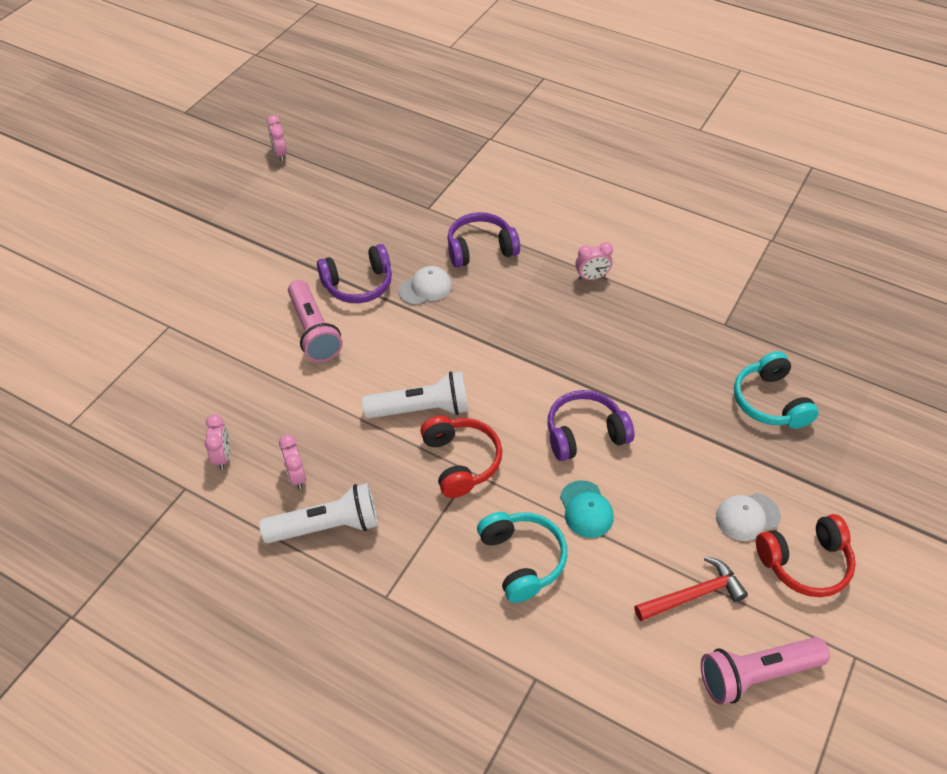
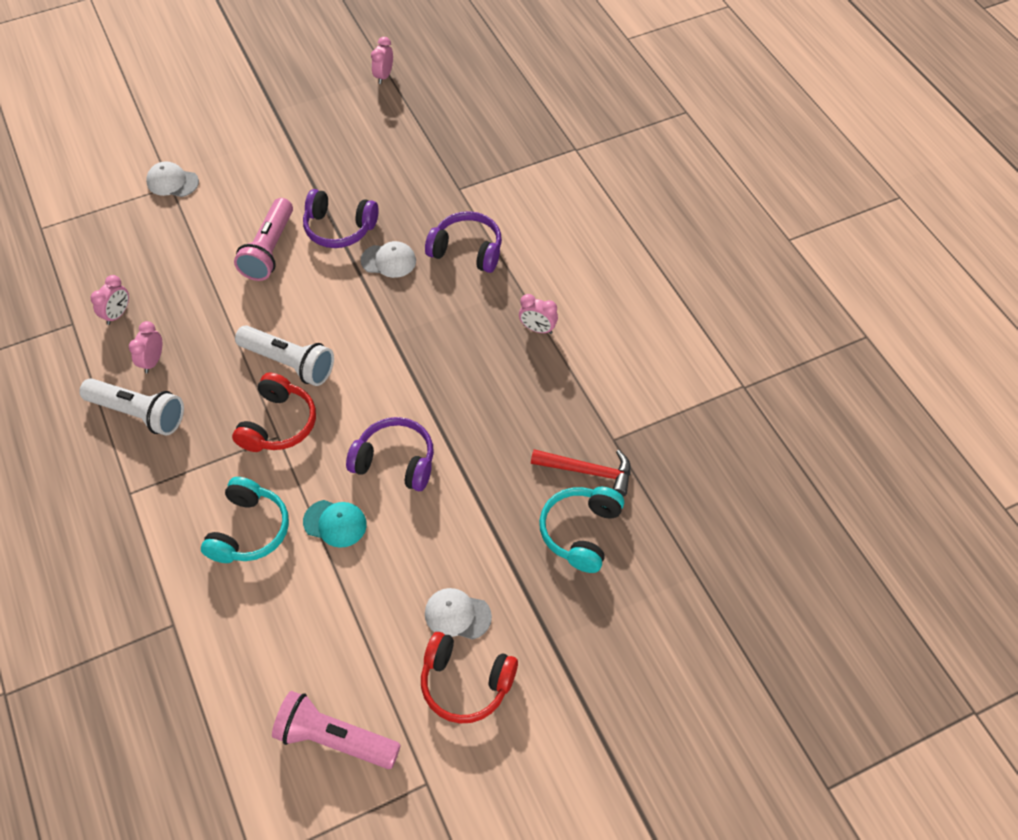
camera: 35 degrees right, 5 degrees up
turquoise cap [560,480,614,538] -> turquoise cap turned 90 degrees counterclockwise [303,500,367,548]
red hammer [634,556,748,621] -> red hammer moved to [531,449,631,497]
none -> white cap [146,161,199,197]

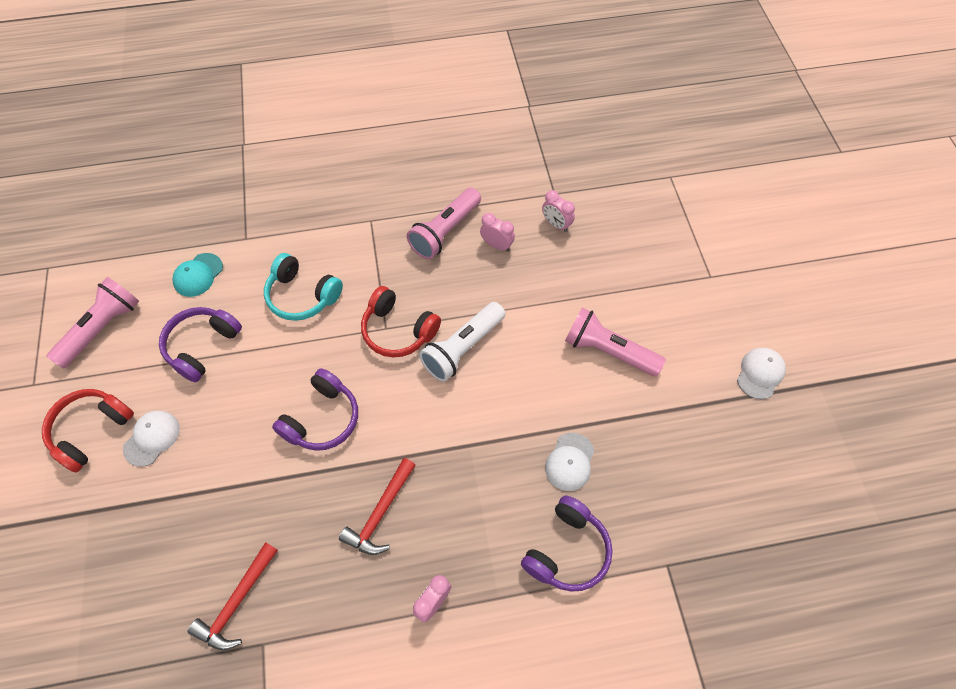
camera: 105 degrees right, 5 degrees up
white flashlight [79,378,184,435] -> pink flashlight [407,188,481,259]
white cap [146,161,199,197] -> white cap moved to [737,348,786,399]
purple headphones [303,189,379,248] -> purple headphones moved to [159,307,242,382]
turquoise cap [303,500,367,548] -> turquoise cap moved to [172,253,223,297]
pink clock [371,37,393,84] -> none
turquoise headphones [539,487,624,573] -> none
none -> red hammer [339,458,416,555]

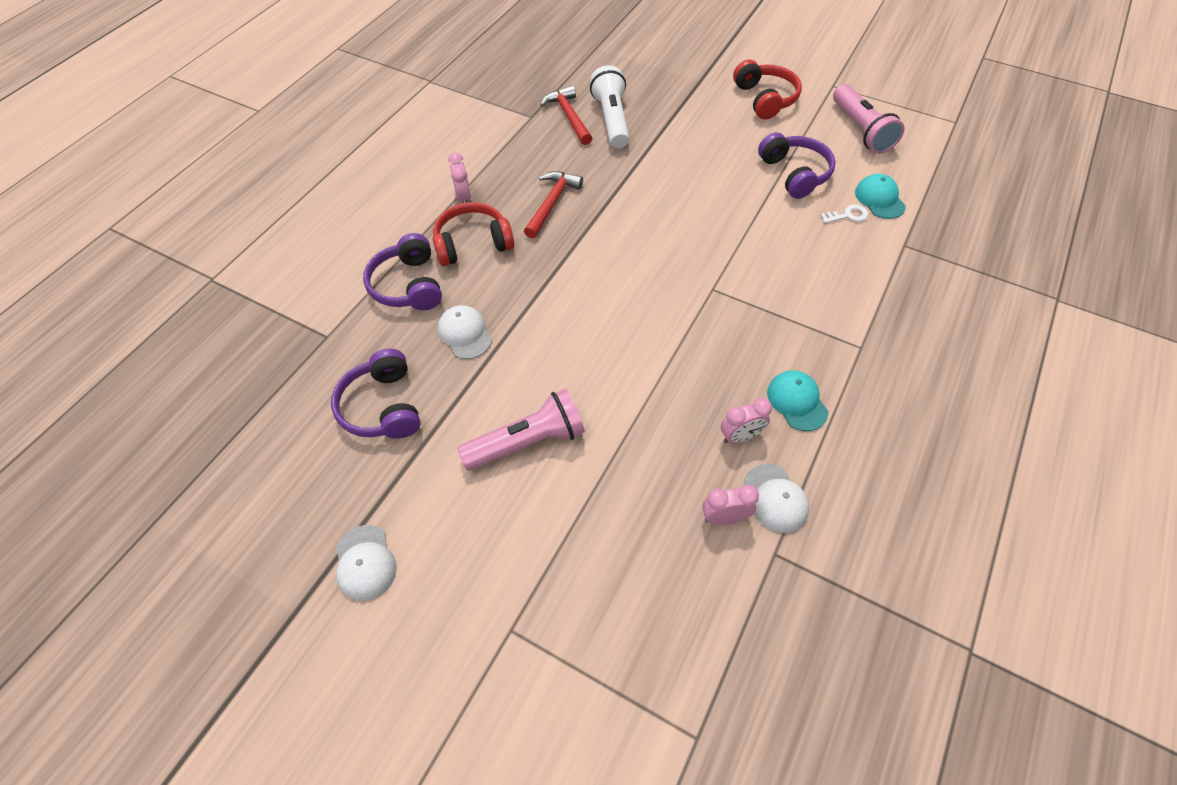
camera: 130 degrees right, 5 degrees down
white cap [123,411,180,467] -> white cap moved to [744,464,809,533]
turquoise headphones [264,253,343,321] -> none
purple headphones [272,368,358,451] -> purple headphones moved to [331,349,421,439]
red hammer [339,458,416,555] -> red hammer turned 45 degrees clockwise [524,171,583,239]
red headphones [361,286,441,357] -> red headphones moved to [433,202,514,266]
pink flashlight [407,188,481,259] -> turquoise cap [767,370,828,431]
white flashlight [419,302,505,382] -> white flashlight moved to [590,65,629,148]
none -> white key [820,204,868,223]

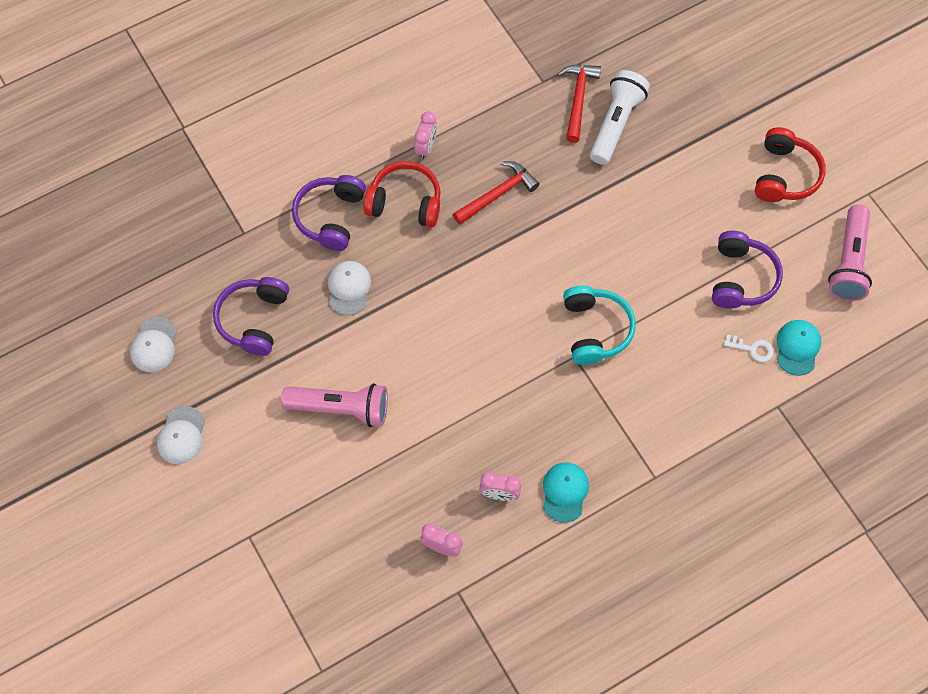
camera: 30 degrees right, 10 degrees up
white cap [744,464,809,533] -> white cap moved to [130,317,177,372]
none -> turquoise headphones [563,285,636,365]

